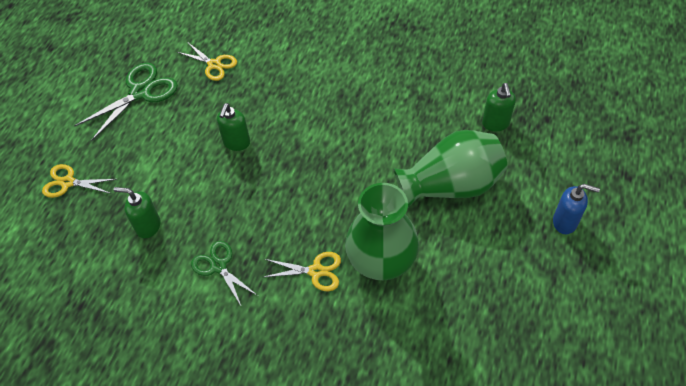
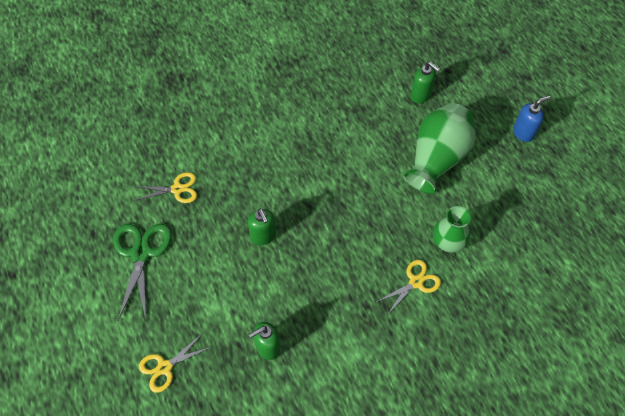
camera: 45 degrees left, 5 degrees up
green scissors [191,241,258,306] -> none
green vase [345,183,419,281] -> green vase [433,206,471,253], size x0.61

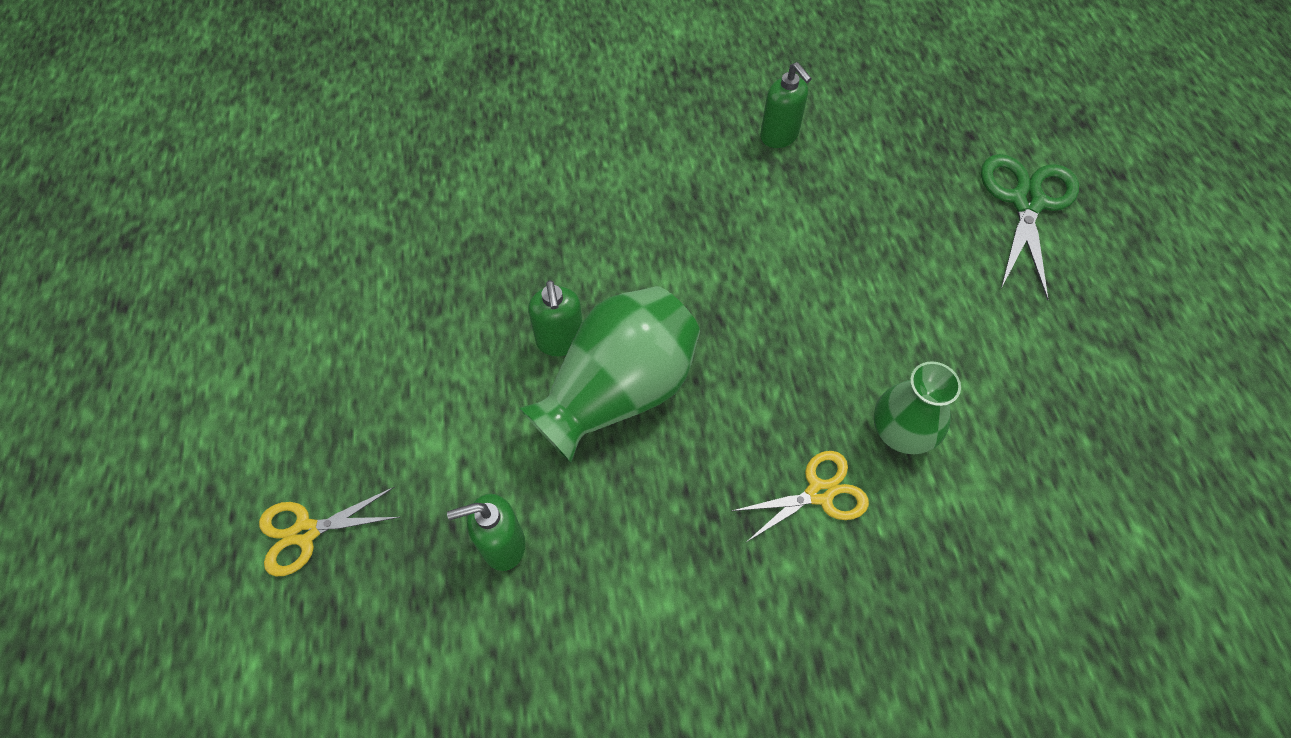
camera: 15 degrees right, 0 degrees up
green scissors [113,224,172,320] -> green scissors moved to [981,154,1079,301]
yellow scissors [134,172,197,203] -> none
green vase [403,103,475,194] -> green vase moved to [519,286,700,463]
green soap dispenser [411,62,440,103] -> green soap dispenser moved to [760,62,812,148]
blue soap dispenser [513,96,550,142] -> none

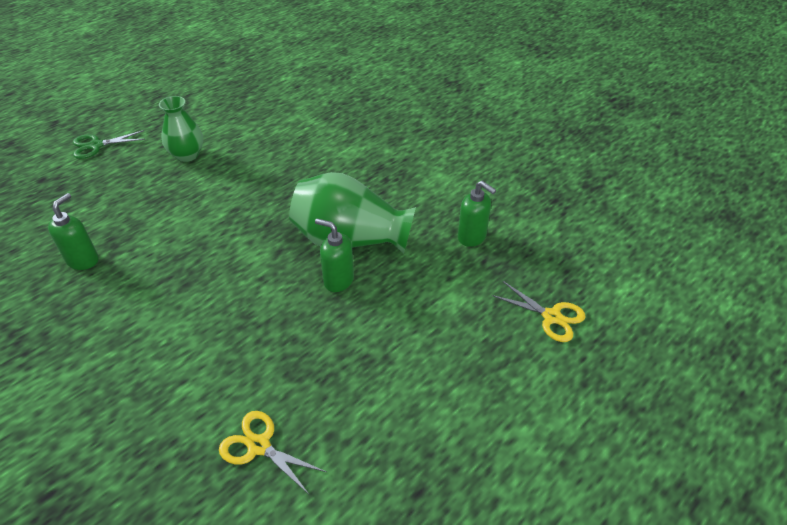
camera: 125 degrees left, 15 degrees down
green soap dispenser [528,280,583,356] -> green soap dispenser turned 105 degrees counterclockwise [315,219,354,292]
yellow scissors [732,451,869,542] -> yellow scissors moved to [219,411,326,494]
green vase [874,361,961,454] -> green vase moved to [159,96,203,162]
green scissors [981,154,1079,301] -> green scissors [73,130,145,159], size x0.63

